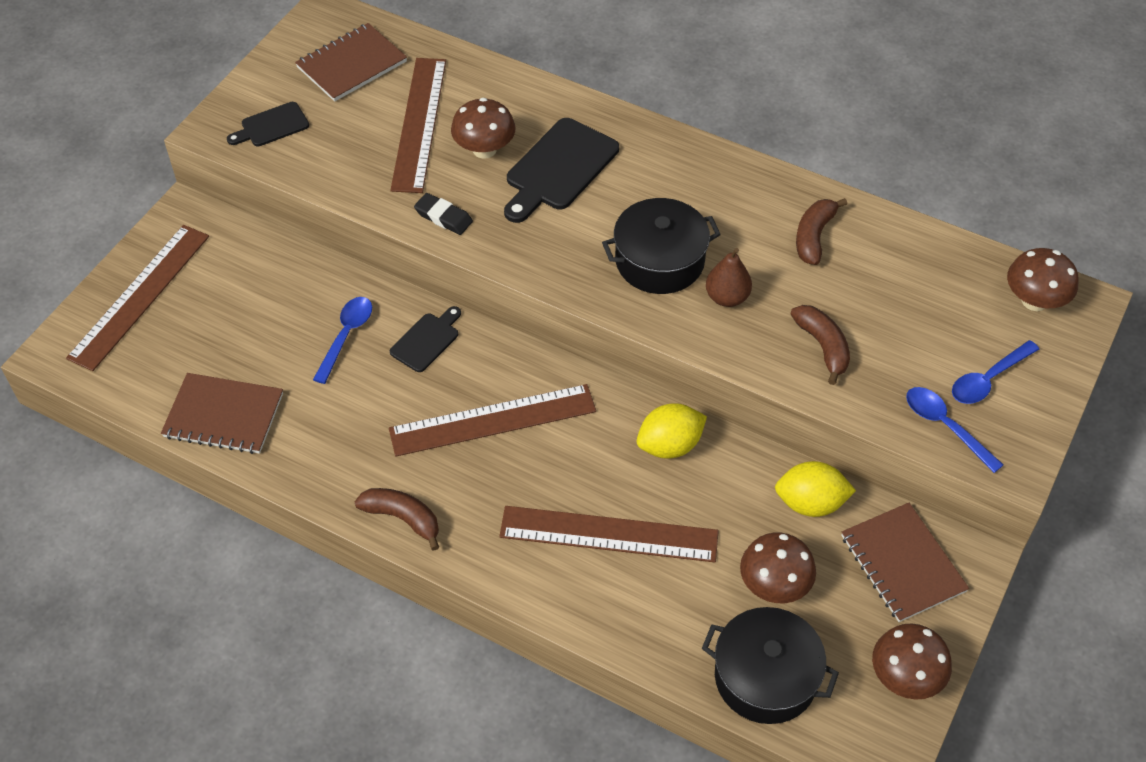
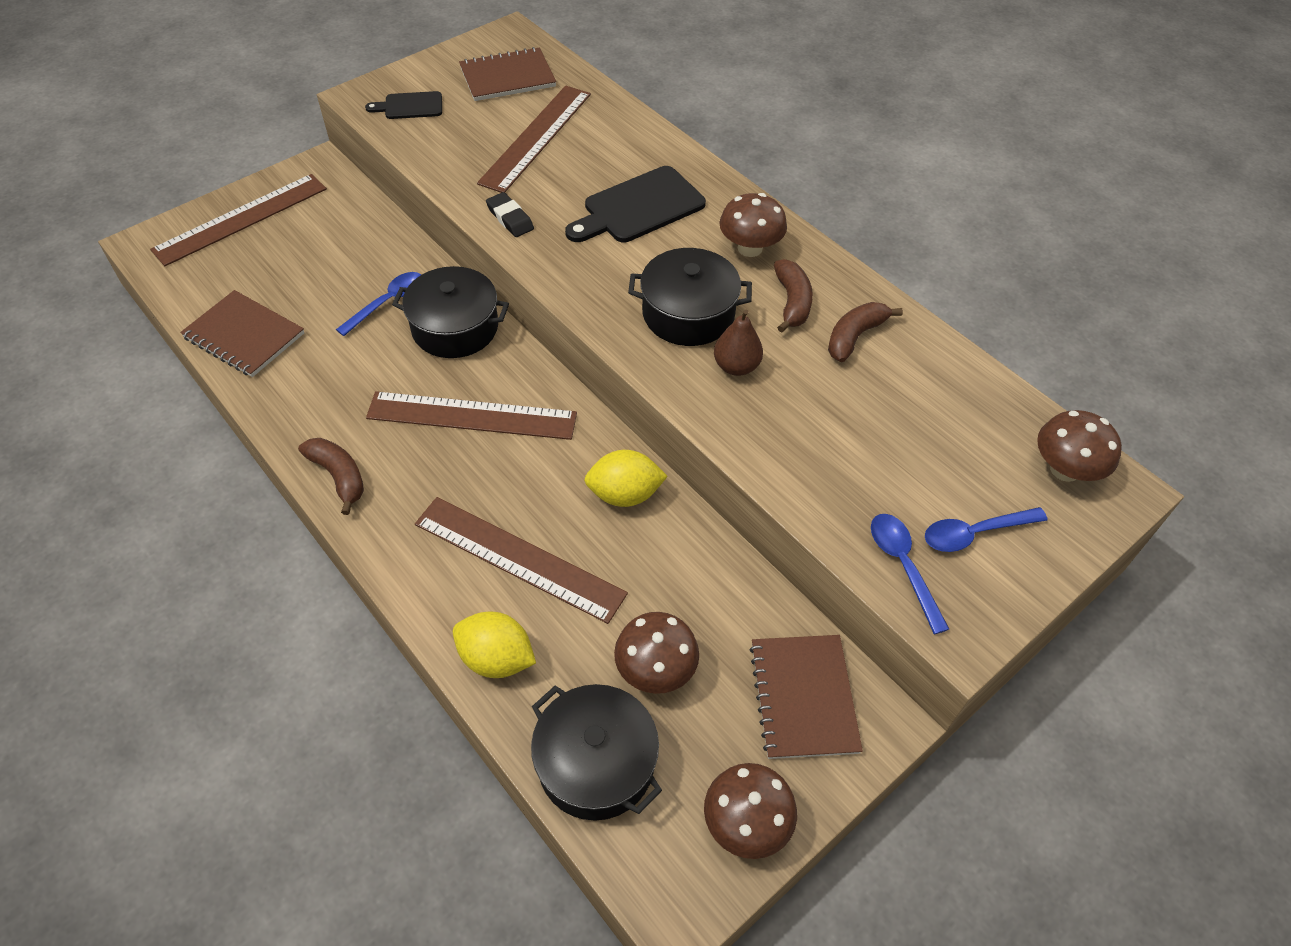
camera: 20 degrees right, 0 degrees up
black cutting board [390,306,461,372] -> black pot [392,266,509,358]
brown mushroom [451,98,516,159] -> brown mushroom moved to [719,193,787,257]
yellow lemon [775,461,856,517] -> yellow lemon moved to [453,611,536,678]
brown banana [790,305,850,385] -> brown banana moved to [774,259,813,333]

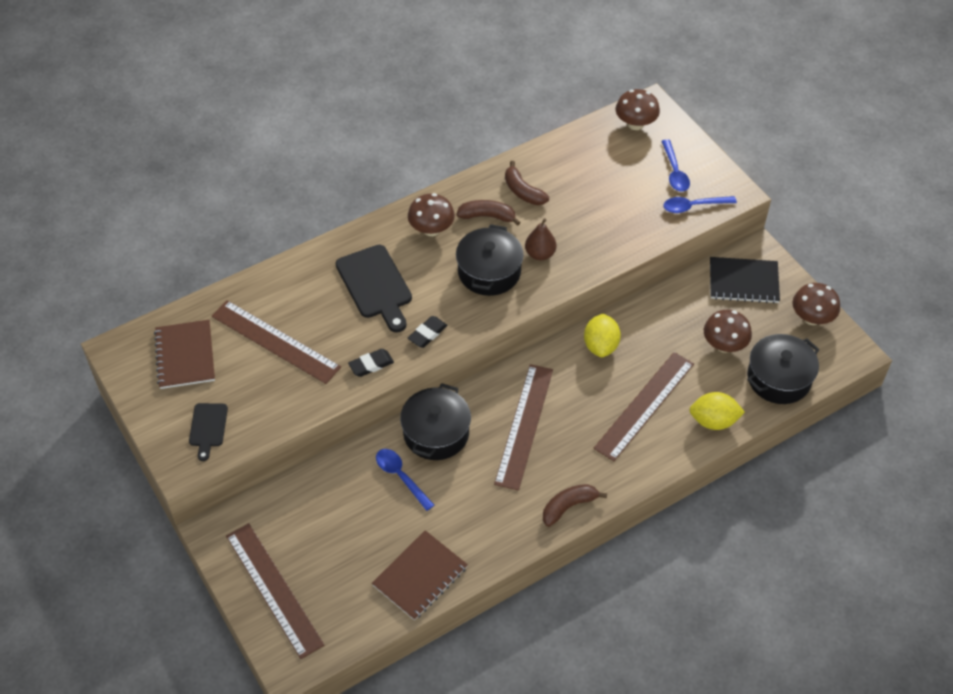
camera: 80 degrees left, 0 degrees up
yellow lemon [453,611,536,678] -> yellow lemon turned 60 degrees clockwise [689,392,745,430]
brown notebook [749,635,863,759] -> black notebook [710,257,780,304]
none -> black eraser [408,316,448,348]

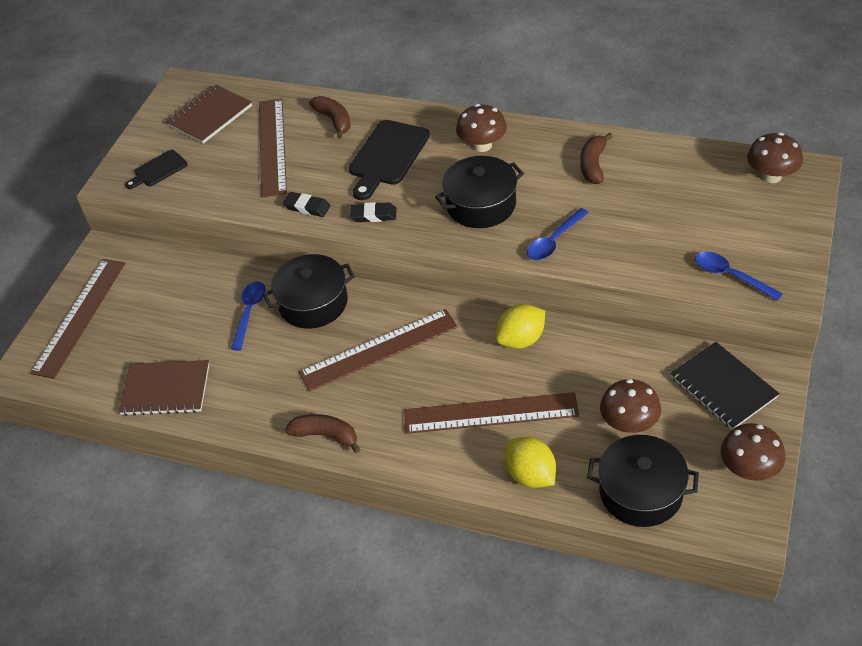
camera: 55 degrees right, 5 degrees down
brown banana [456,200,521,226] -> brown banana moved to [309,96,351,139]
brown pear [525,218,557,260] -> none
blue spoon [661,139,690,192] -> blue spoon moved to [527,208,589,260]

